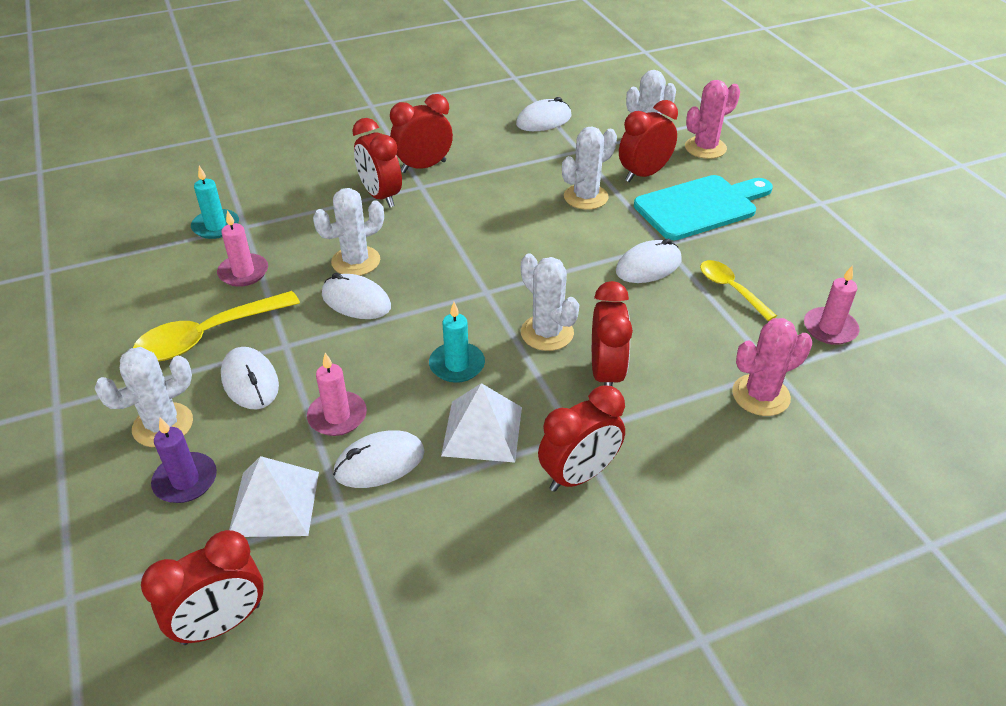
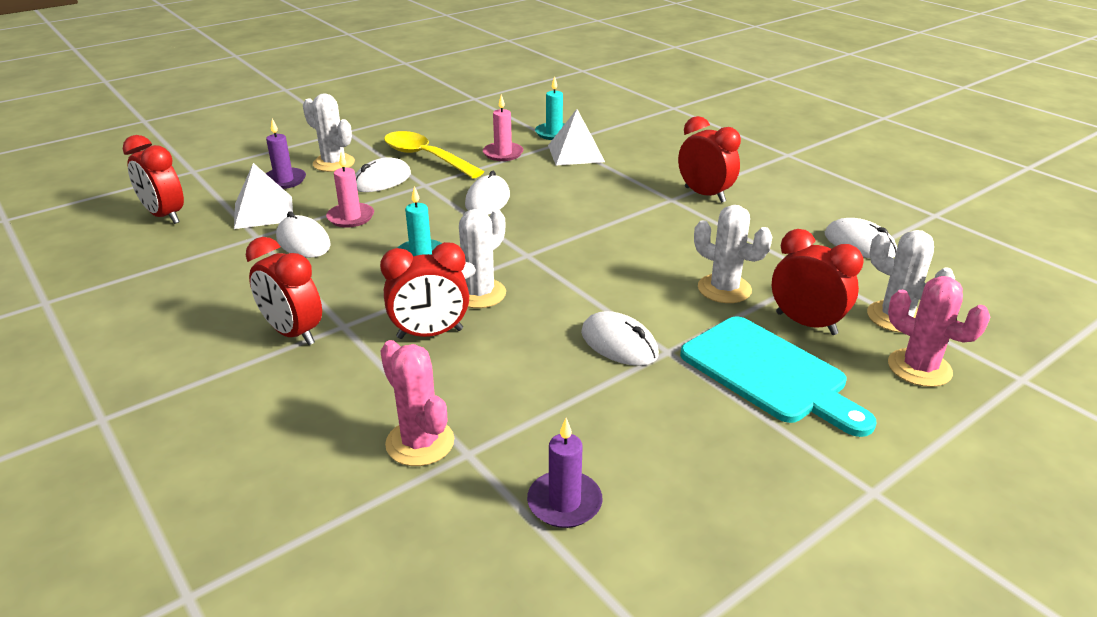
camera: 75 degrees right, 10 degrees down
white cactus [313,188,384,276] -> none
red clock [352,118,402,208] -> none
white pyramid [441,383,522,463] -> white pyramid moved to [548,109,605,165]
yellow spoon [700,260,777,321] -> none
pink candle [804,266,859,345] -> purple candle [527,418,602,528]

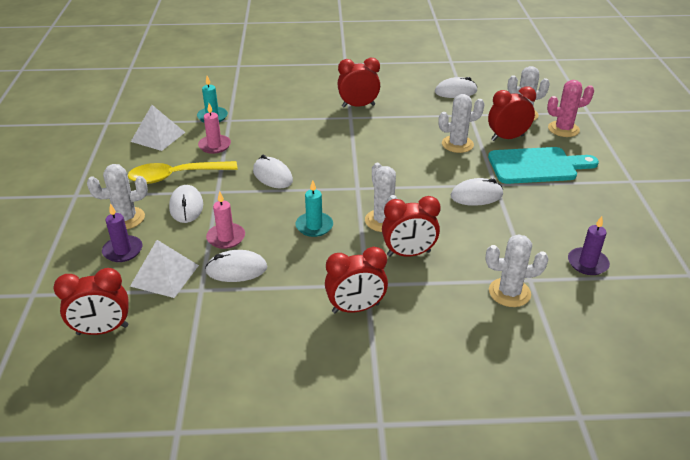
camera: 55 degrees left, 5 degrees up
red clock [380,242,469,339] -> red clock turned 60 degrees clockwise [382,196,441,257]
pink cactus [380,340,454,466] -> white cactus [486,234,548,307]
white pyramid [548,109,605,165] -> white pyramid moved to [131,105,185,151]

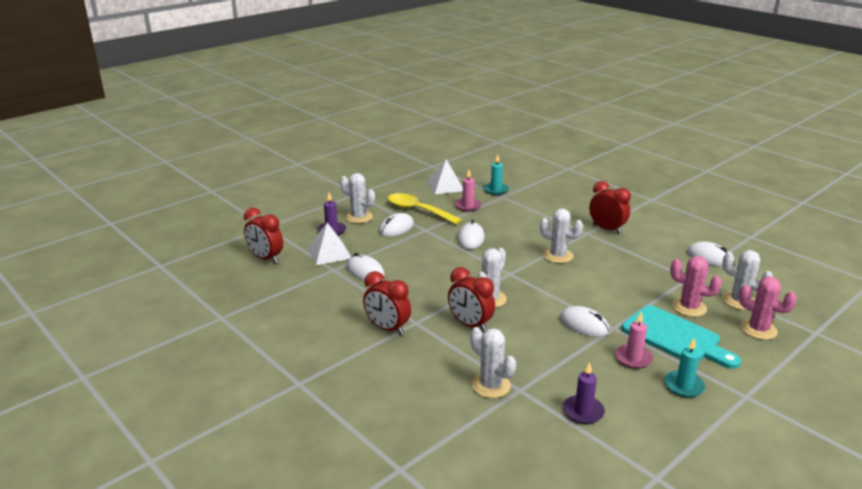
camera: 50 degrees right, 10 degrees down
pink candle [206,191,245,249] -> pink candle moved to [615,312,654,369]
turquoise candle [295,180,333,237] -> turquoise candle moved to [664,339,706,398]
white cactus [438,94,485,153] -> white cactus moved to [540,208,583,263]
red clock [488,86,536,141] -> pink cactus [670,256,722,317]

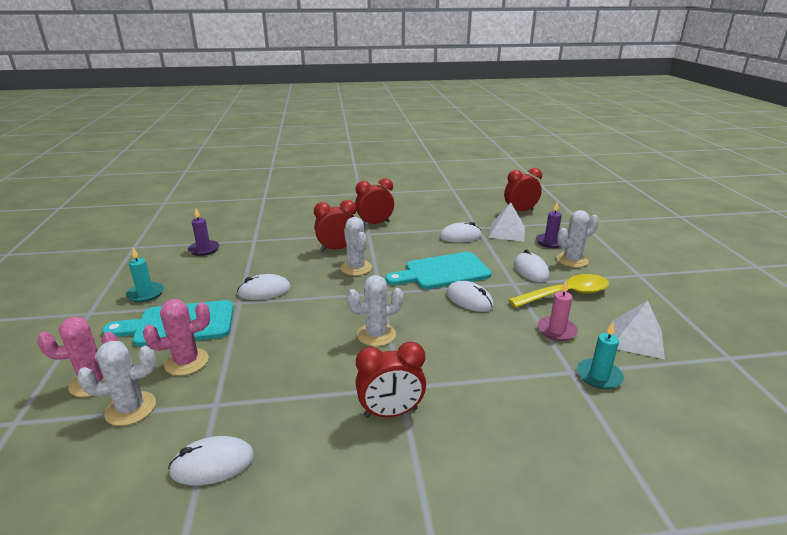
camera: 125 degrees right, 0 degrees up
white cactus [470,327,516,398] -> none
pink candle [615,312,654,369] -> none
none -> turquoise cutting board [385,252,491,289]

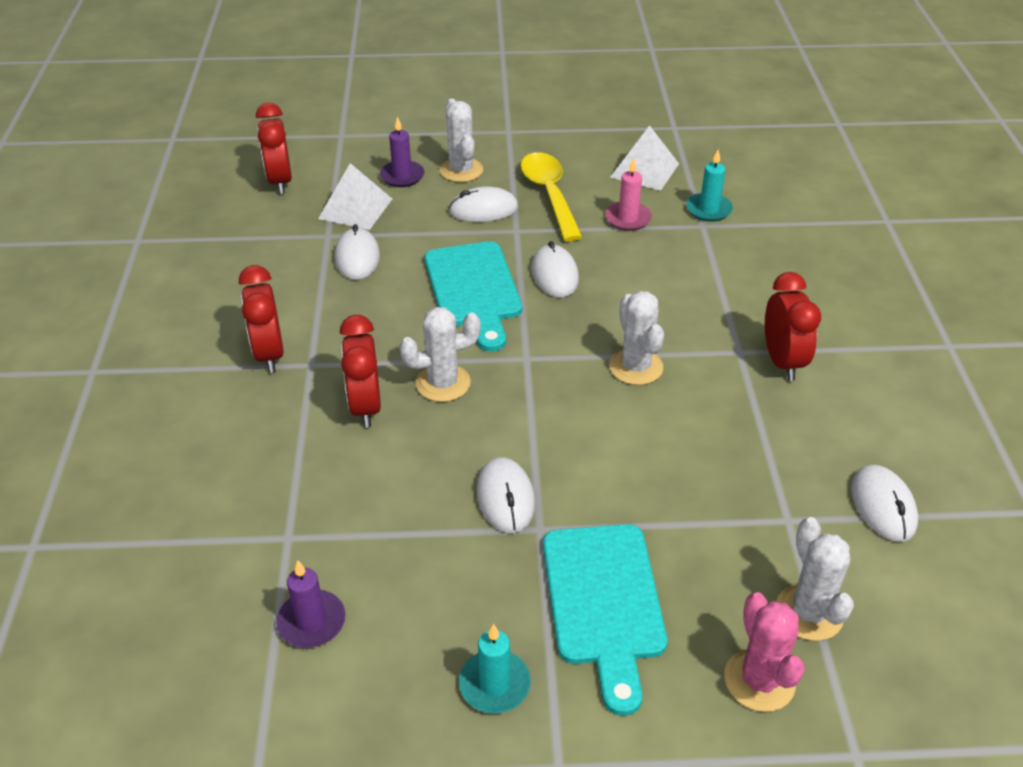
camera: 85 degrees left, 15 degrees up
pink cactus [143,299,210,376] -> none
white mouse [446,281,494,312] -> white mouse turned 60 degrees counterclockwise [531,241,579,298]

